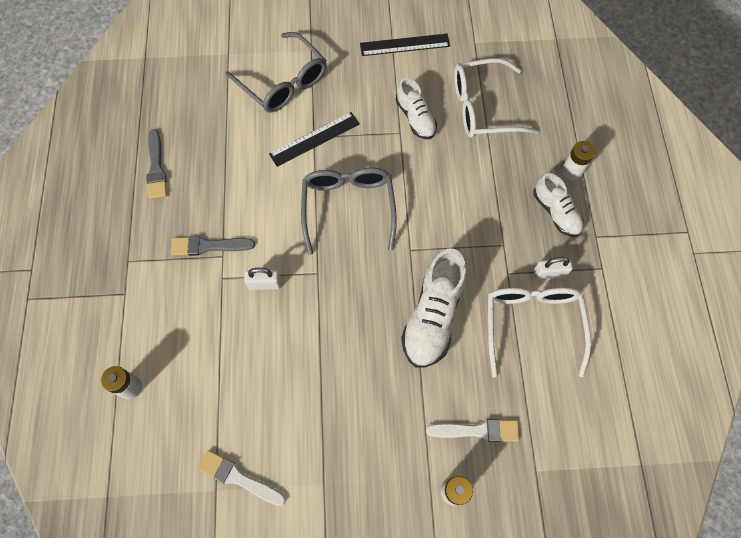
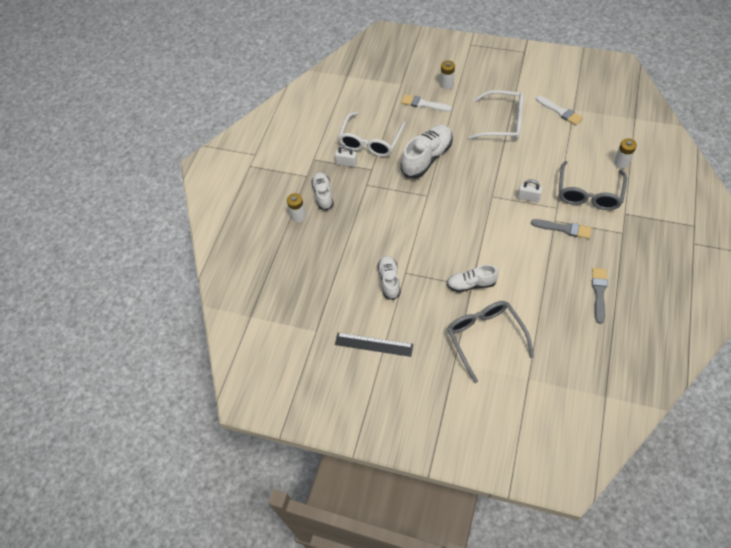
camera: 155 degrees left, 10 degrees down
black ruler [269,112,360,167] -> white shoe [447,265,498,292]
grey glasses [301,168,397,255] -> grey glasses moved to [559,161,627,210]
white glasses [454,58,539,138] -> white glasses moved to [468,90,524,140]

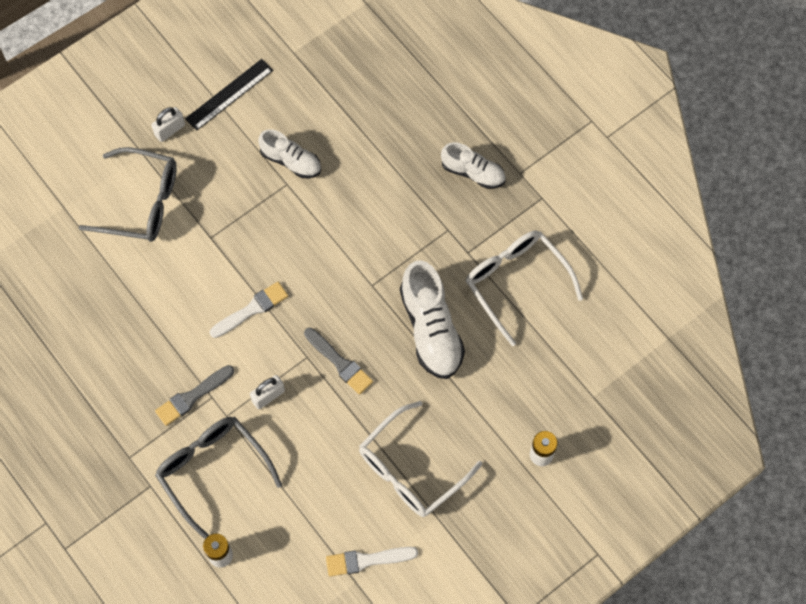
camera: 120 degrees right, 10 degrees up
white battery [287,193,306,222] -> none
white padlock [335,145,357,167] -> white padlock moved to [151,107,185,142]
white brush [401,95,452,112] -> white brush moved to [210,282,288,338]
white shoe [447,265,498,292] -> none
grey brush [592,268,608,324] -> grey brush moved to [304,328,373,394]

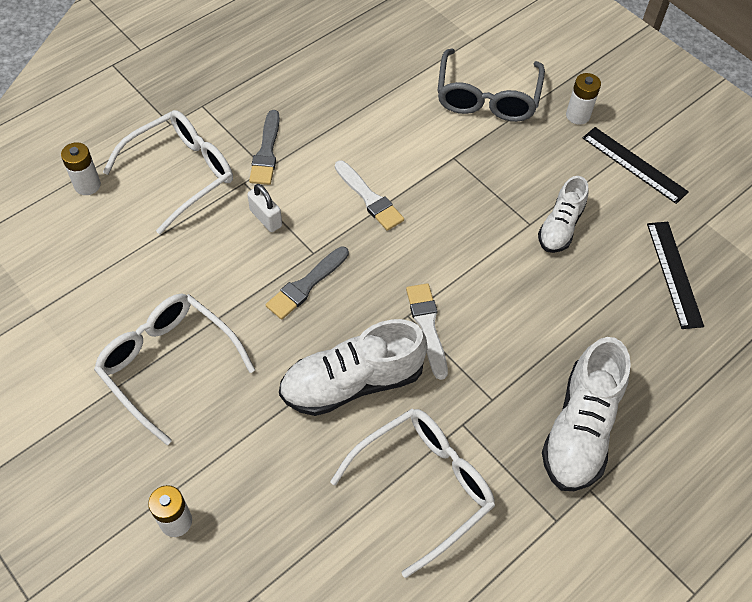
camera: 85 degrees right, 10 degrees down
white padlock [151,107,185,142] -> white battery [566,73,601,125]
grey brush [155,365,234,426] -> grey brush turned 135 degrees counterclockwise [249,110,280,185]
grey glasses [155,417,282,539] -> white glasses [103,110,233,234]
white brush [326,547,418,577] -> white brush moved to [406,283,448,380]
white shoe [441,142,506,189] -> white shoe [542,337,631,491], size x1.63
none -> black ruler [647,222,704,329]

